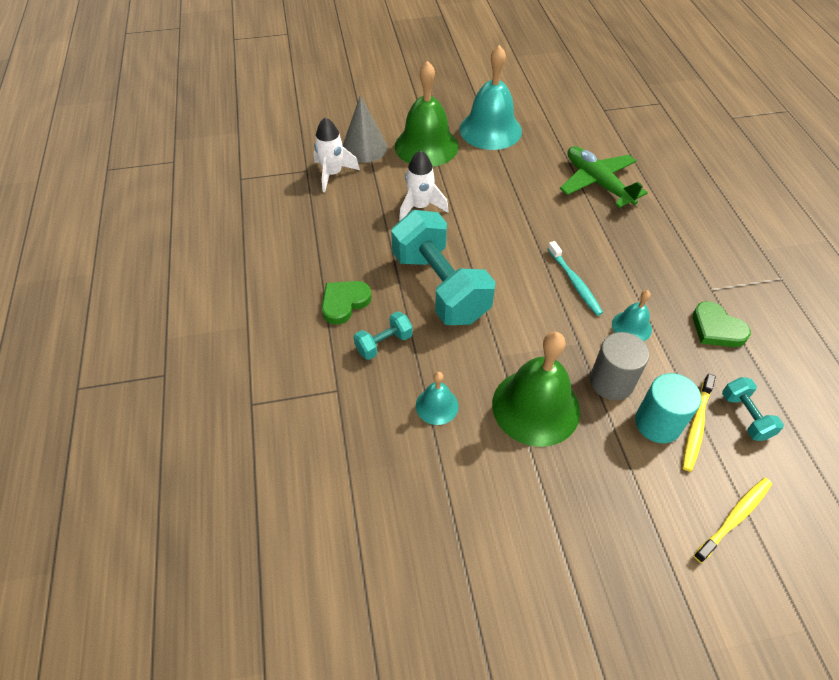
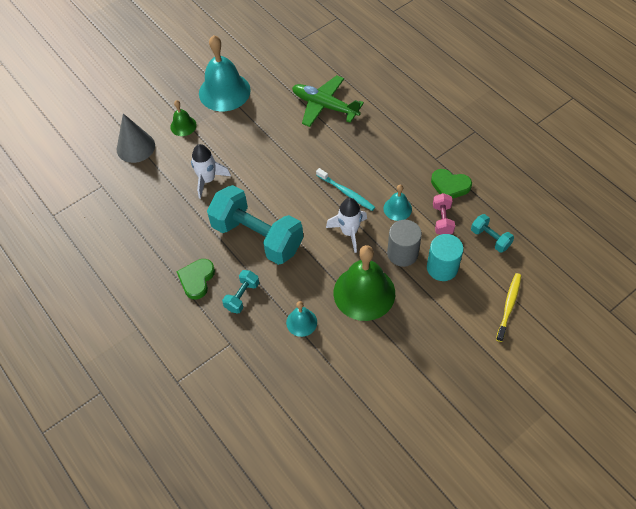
camera: 25 degrees left, 5 degrees up
white rocket [314,117,360,192] -> white rocket moved to [326,198,367,253]
green bell [395,61,458,167] -> green bell [170,100,197,136], size x0.49
yellow toothbrush [683,374,716,472] -> none
none -> pink dumbbell [433,193,455,235]

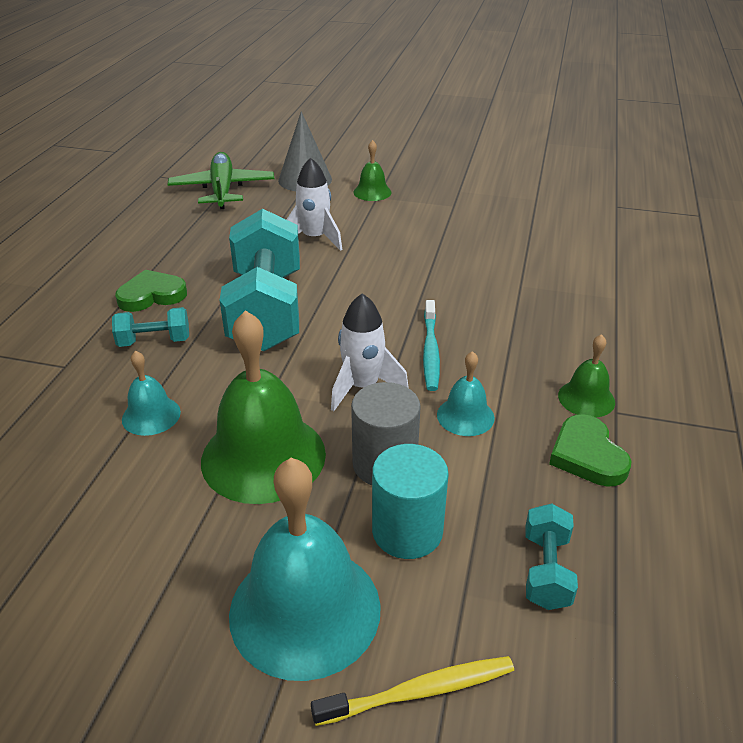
camera: 50 degrees right, 20 degrees down
turquoise bell [199,35,251,111] -> turquoise bell moved to [229,458,381,681]
green plane [292,75,364,127] -> green plane moved to [168,152,274,209]
pink dumbbell [433,193,455,235] -> none
none -> green bell [558,334,615,418]

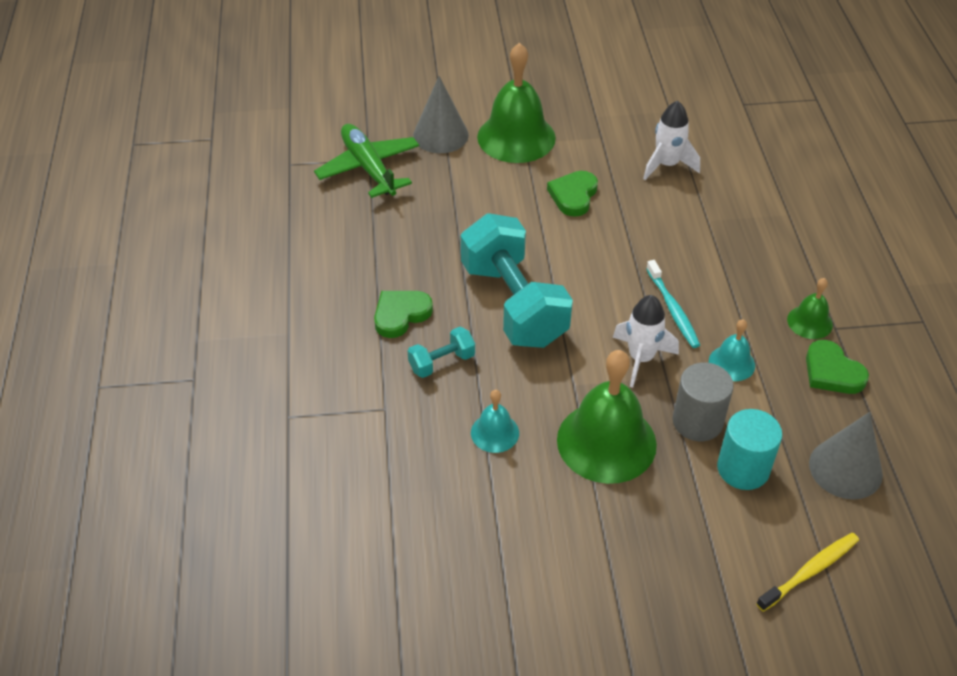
camera: 20 degrees left, 10 degrees up
turquoise bell [229,458,381,681] -> none
white rocket [286,158,342,251] -> white rocket moved to [643,101,700,180]
green bell [354,140,391,201] -> green bell [477,43,556,163], size x2.03
turquoise dumbbell [526,503,578,610] -> grey cone [809,412,883,500]
none -> green heart [547,171,598,217]

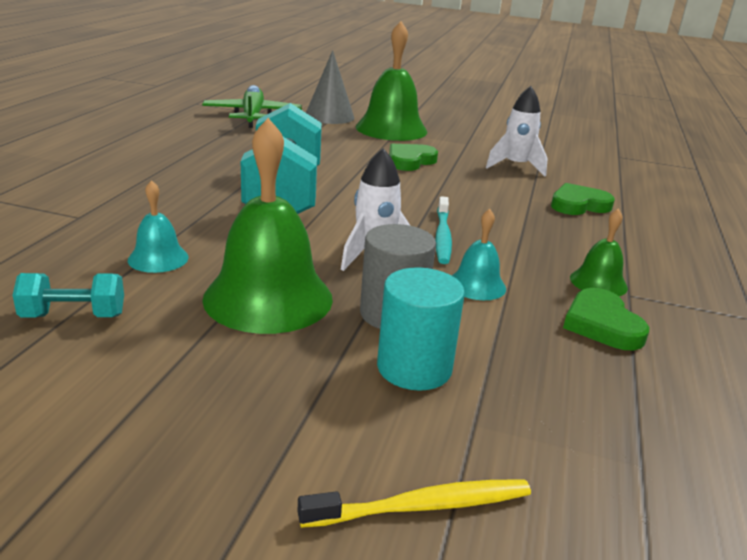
camera: 20 degrees right, 20 degrees down
green heart [374,291,433,338] -> green heart moved to [551,183,615,215]
turquoise dumbbell [408,327,475,378] -> turquoise dumbbell moved to [13,273,124,317]
grey cone [809,412,883,500] -> none

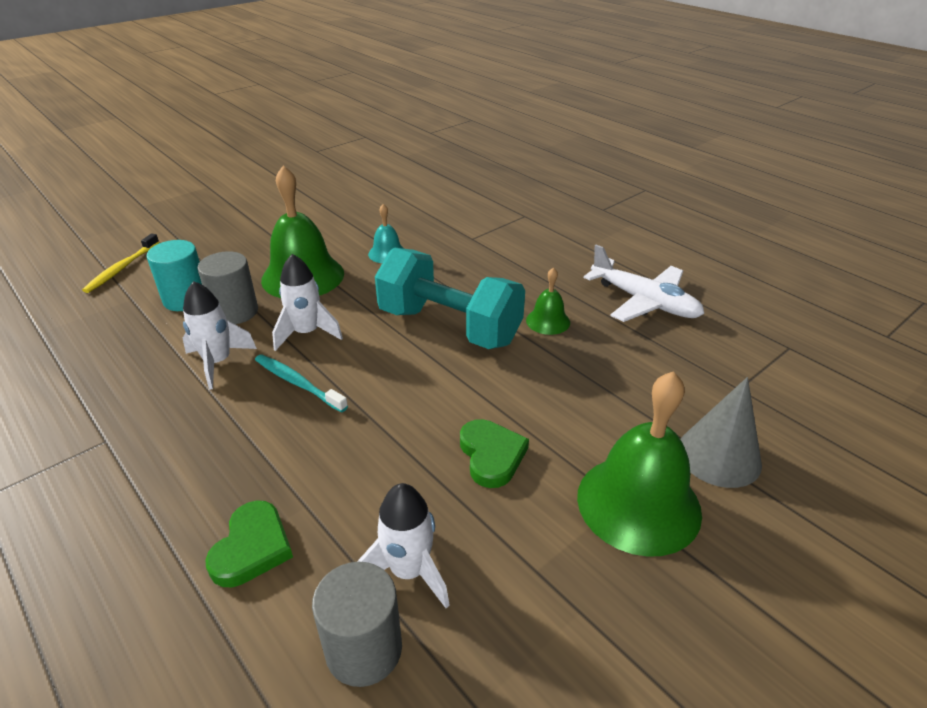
camera: 125 degrees right, 10 degrees up
turquoise dumbbell [13,273,124,317] -> none
green plane [202,85,302,128] -> none
turquoise bell [452,209,506,300] -> white rocket [183,281,257,390]
green heart [563,288,649,350] -> none
green bell [570,209,628,296] -> green bell moved to [526,267,570,335]
none -> grey cylinder [312,562,402,687]
none -> white plane [584,244,704,322]

